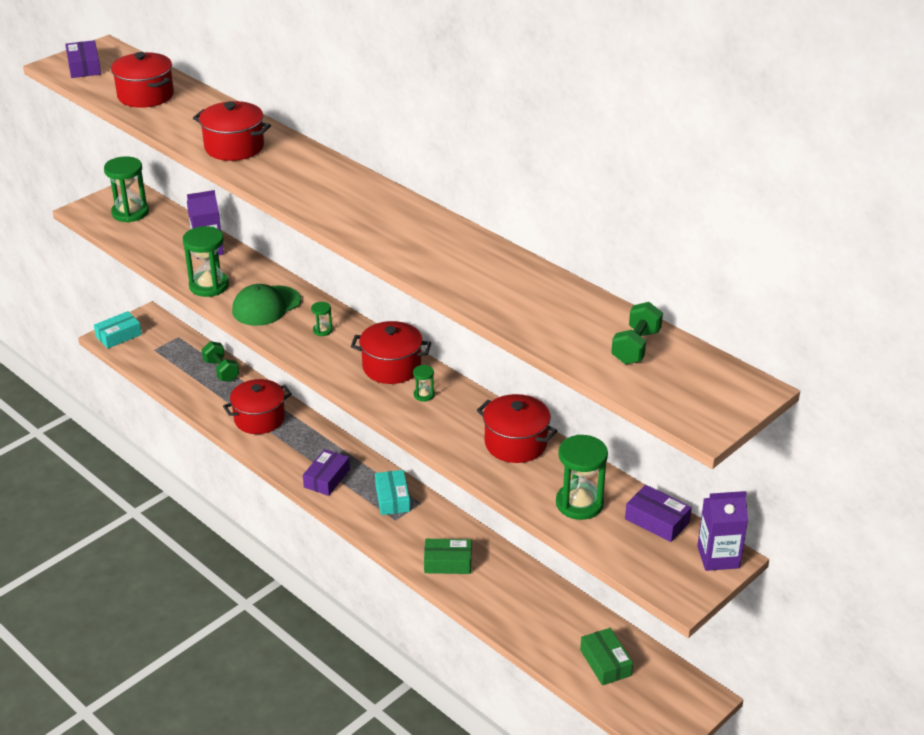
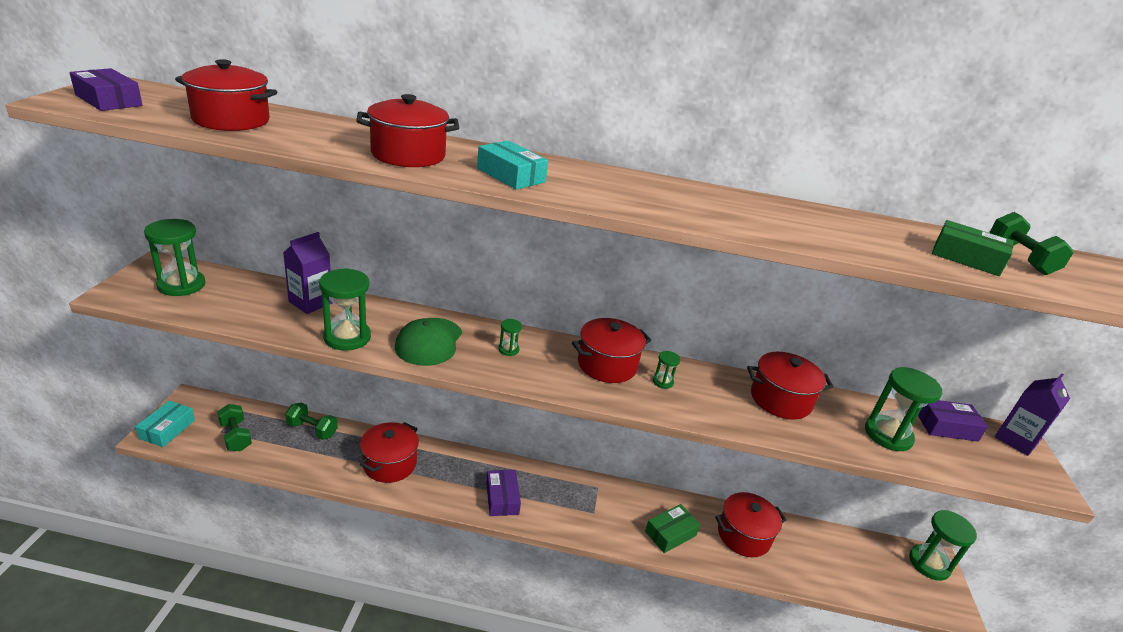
camera: 40 degrees left, 5 degrees down
turquoise box [375,470,410,515] -> turquoise box moved to [477,141,548,190]
green box [580,628,633,685] -> green box moved to [932,220,1013,276]
none -> green dumbbell [217,404,252,451]
none -> red pot [715,492,787,557]
none -> green hourglass [909,510,977,581]

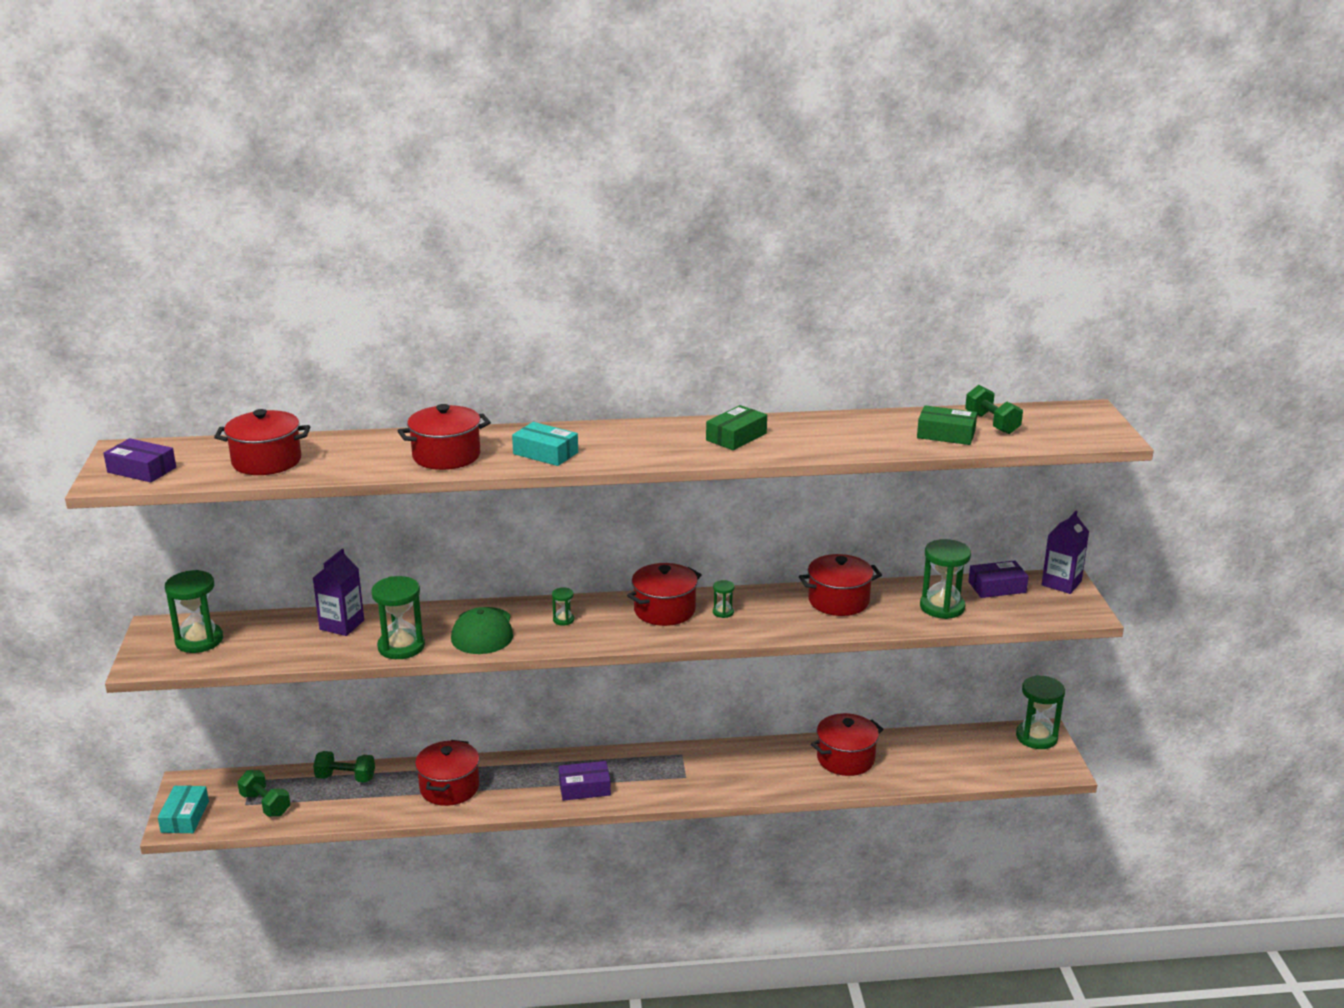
camera: 10 degrees left, 5 degrees down
purple box [486,470,521,516] -> purple box turned 75 degrees counterclockwise [559,761,611,801]
green box [645,504,701,553] -> green box moved to [706,405,767,450]

